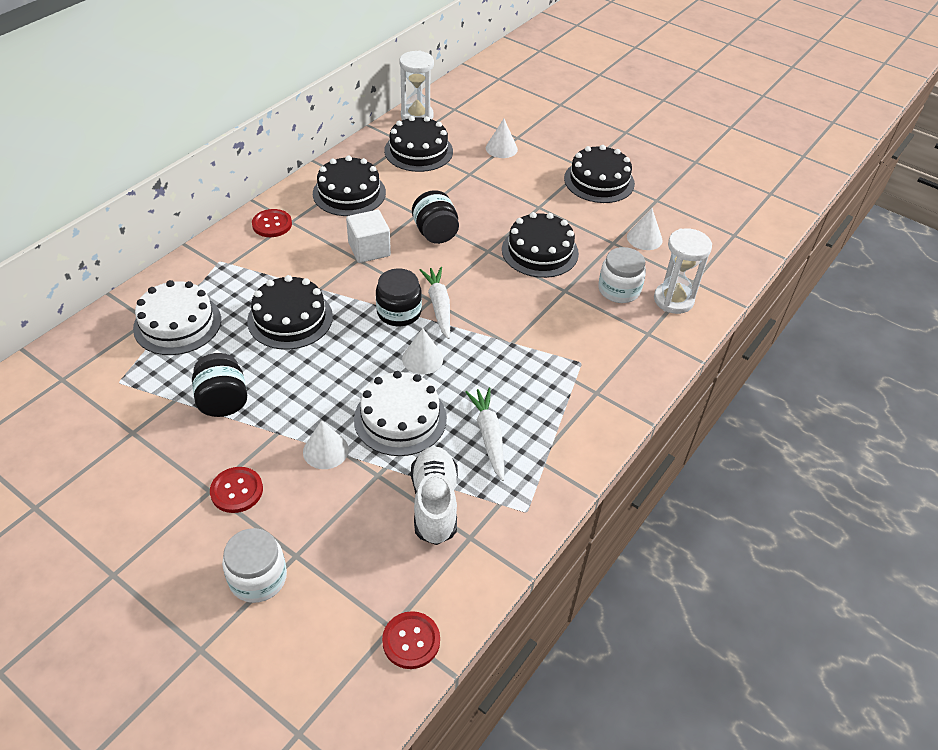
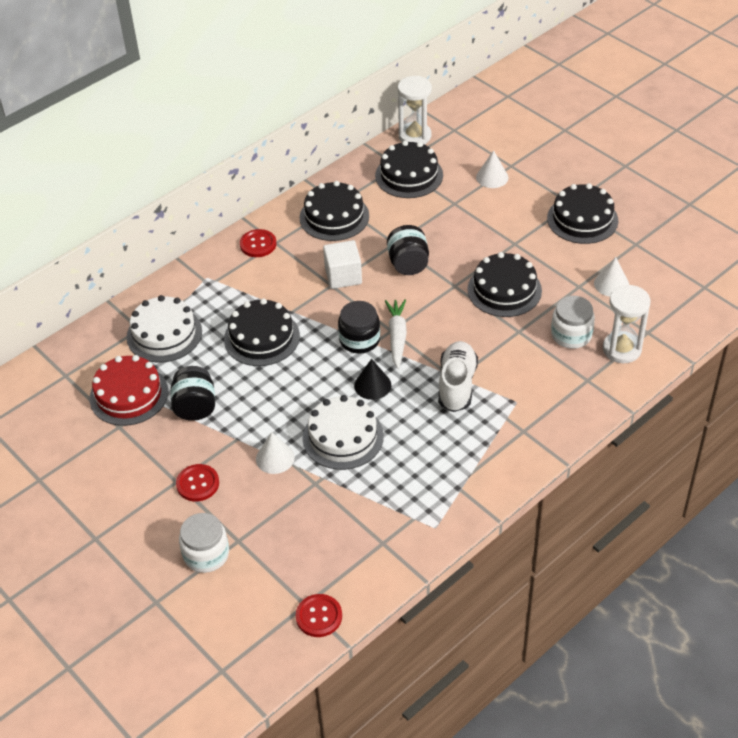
camera: 15 degrees right, 0 degrees up
white cone [402,328,443,374] -> black cone [354,359,391,400]
white shoe [411,446,458,545] -> white shoe moved to [438,341,478,412]
white carrot [465,388,504,481] -> none
none -> red cake [90,355,168,426]

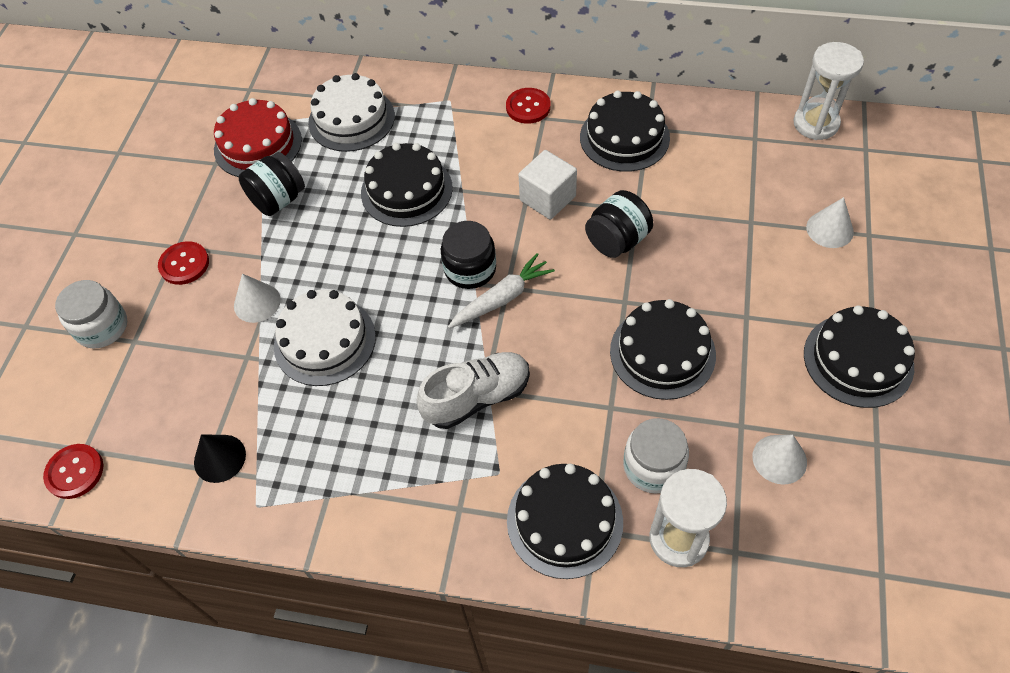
camera: 55 degrees right, 10 degrees up
black cone [354,359,391,400] -> black cone moved to [194,434,246,483]
black cake [375,141,443,198] -> black cake moved to [507,464,623,579]

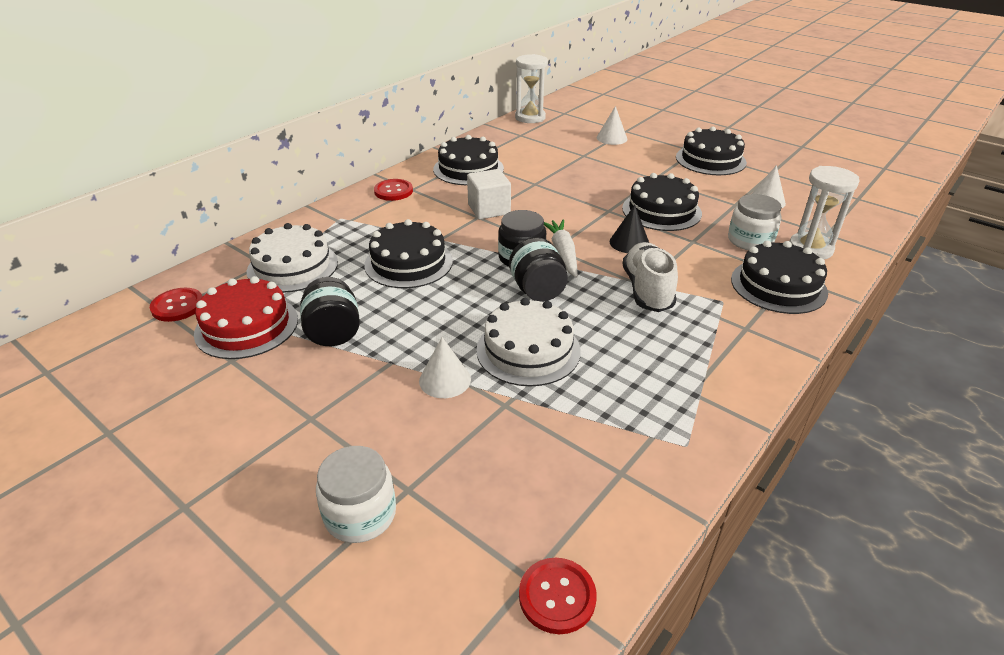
camera: 65 degrees left, 20 degrees down
red button [158,241,209,285] -> red button moved to [150,288,203,322]
black cone [194,434,246,483] -> black cone moved to [610,205,649,253]
black jar [585,190,653,258] -> black jar moved to [509,238,568,302]

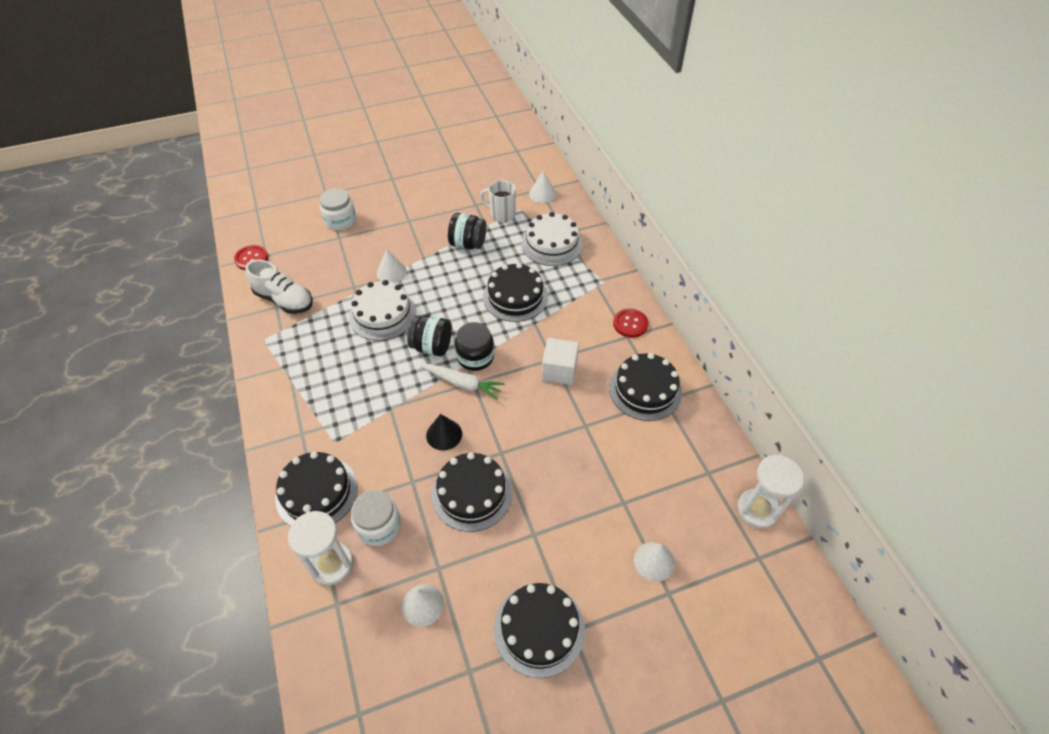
camera: 120 degrees right, 15 degrees up
red button [150,288,203,322] -> white cone [529,170,556,203]
red cake [194,276,298,359] -> white mug [480,180,516,222]
white shoe [623,242,678,312] -> white shoe moved to [245,260,313,314]

